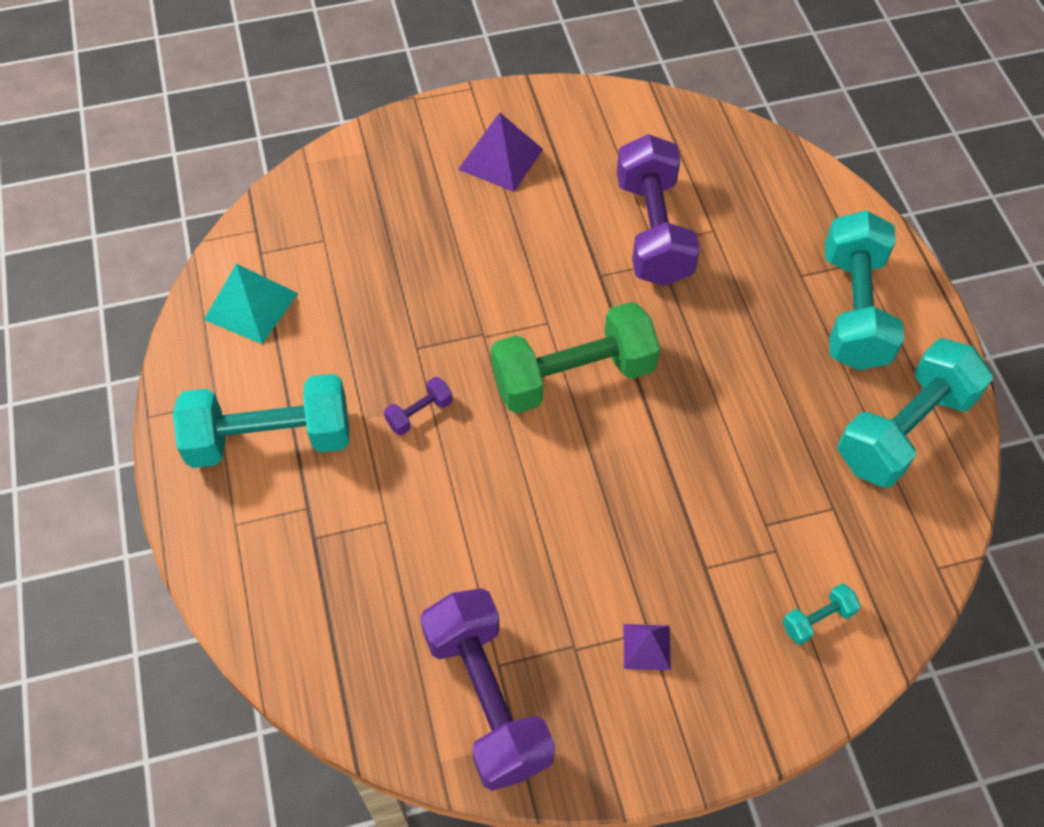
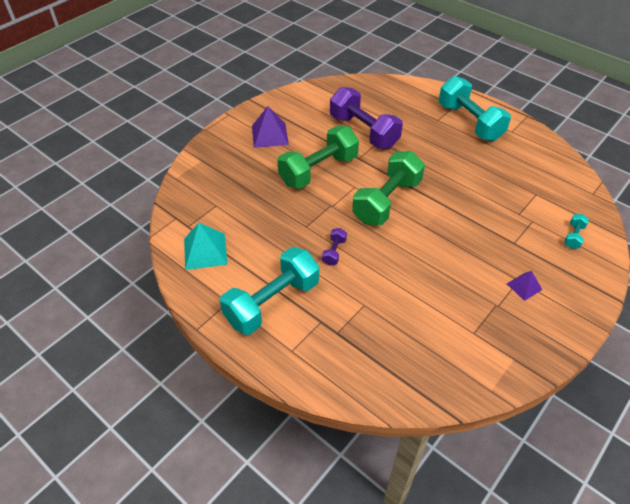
camera: 35 degrees left, 10 degrees down
purple dumbbell [420,588,555,791] -> none
turquoise dumbbell [838,338,993,488] -> none
none -> green dumbbell [277,126,359,189]

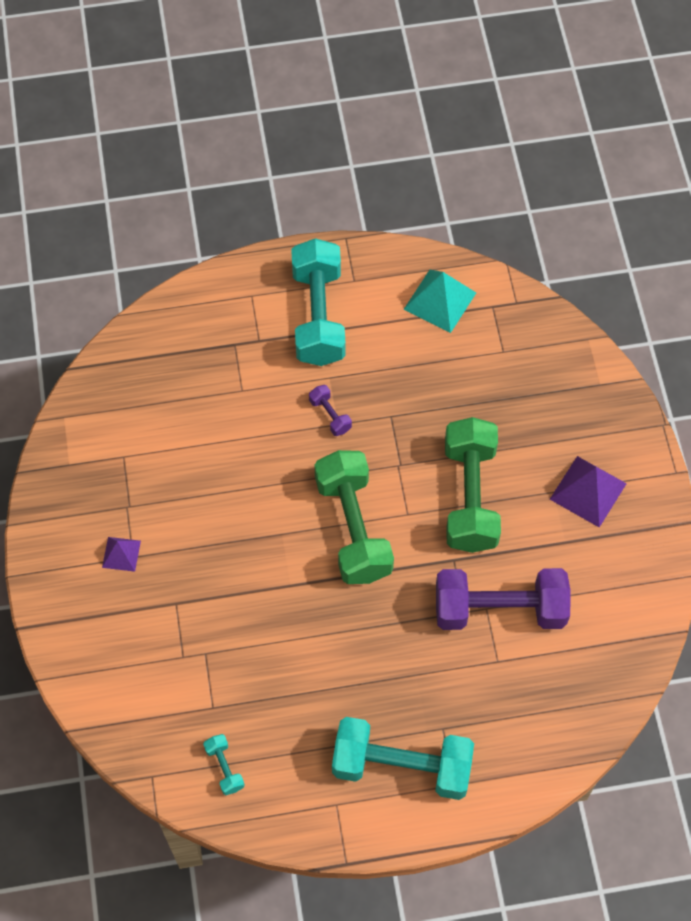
camera: 130 degrees right, 15 degrees up
turquoise dumbbell [564,214,589,249] -> turquoise dumbbell moved to [203,734,245,795]

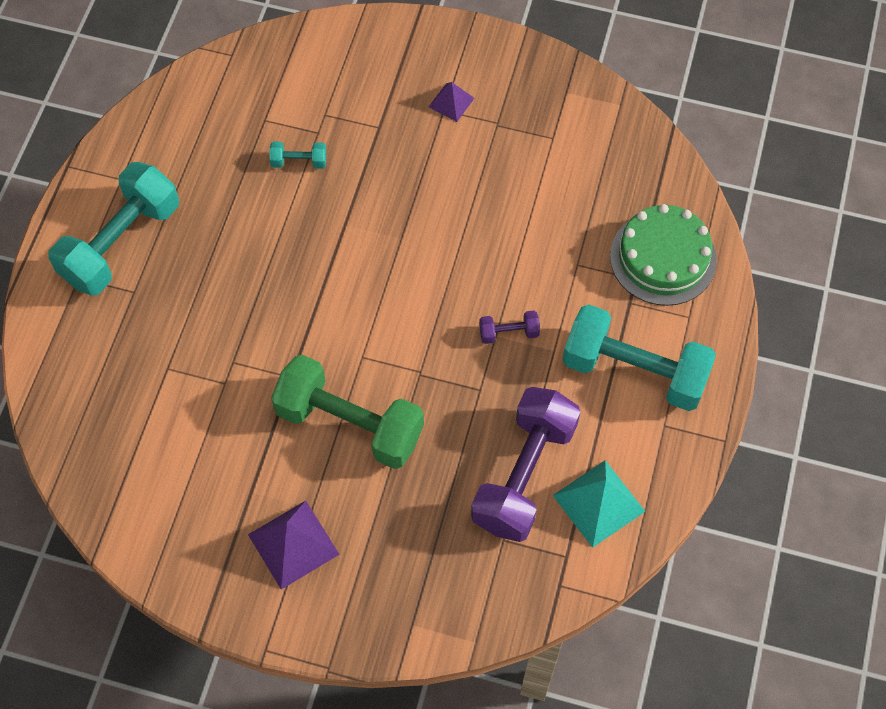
camera: 115 degrees right, 0 degrees up
turquoise dumbbell [203,734,245,795] -> turquoise dumbbell moved to [269,142,326,169]
green dumbbell [314,450,394,584] -> none
purple dumbbell [436,568,570,630] -> purple dumbbell moved to [471,387,580,542]
none -> green cake [610,204,717,306]

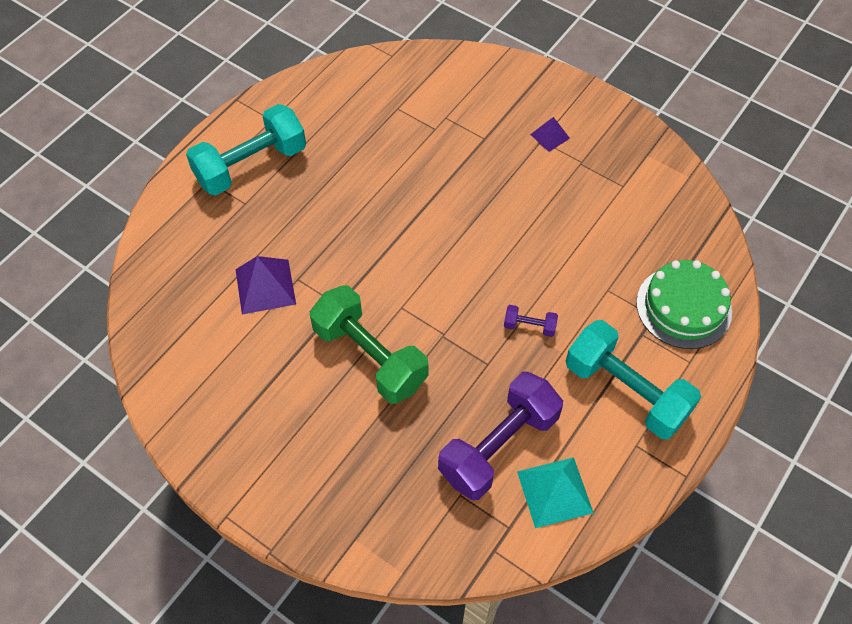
camera: 20 degrees right, 5 degrees down
purple pyramid [248,501,340,589] -> purple pyramid moved to [235,256,296,315]
turquoise dumbbell [269,142,326,169] -> none

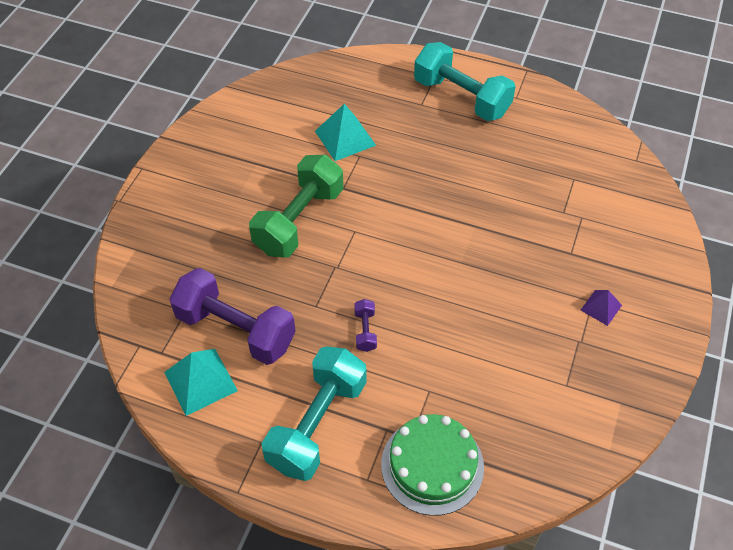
camera: 75 degrees right, 5 degrees down
purple pyramid [235,256,296,315] -> turquoise pyramid [315,104,376,161]

